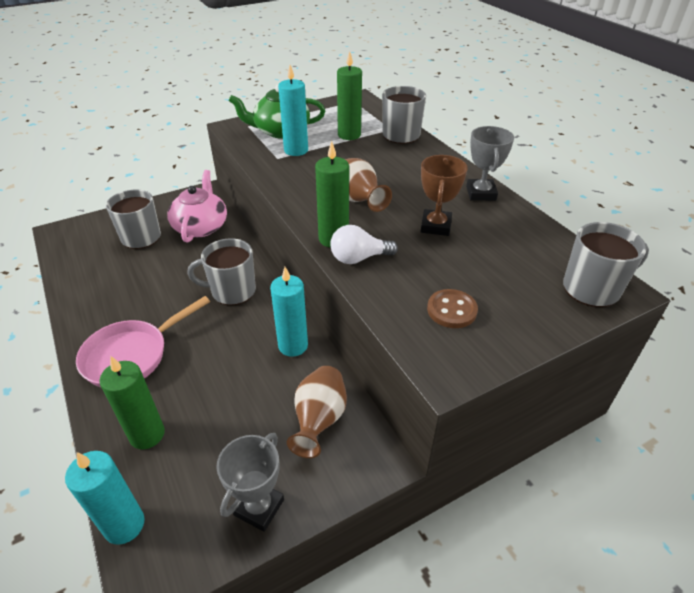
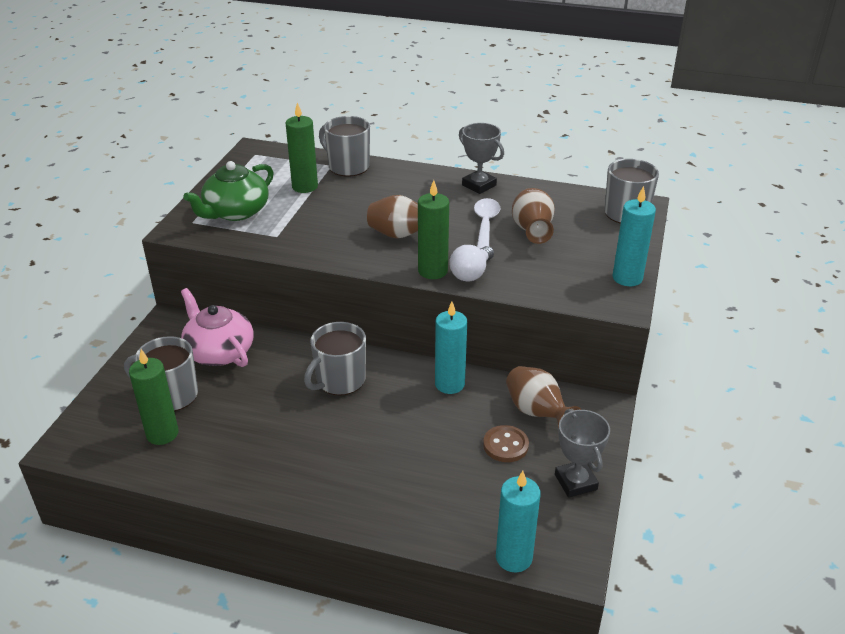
camera: 45 degrees left, 5 degrees down
pink pan [76,296,210,387] -> none
green candle [100,356,165,449] -> green candle moved to [129,349,179,445]
turquoise candle [278,65,308,156] -> turquoise candle moved to [613,186,656,286]
brown trophy [421,155,468,236] -> white spoon [474,198,500,249]
brown button [427,289,478,328] -> brown button moved to [483,425,529,462]
none -> brown vase [512,188,555,244]

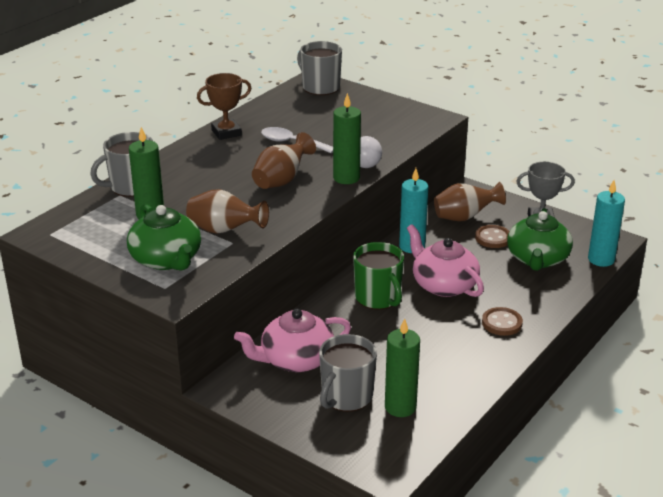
camera: 70 degrees left, 5 degrees down
grey mug [304,322,366,395] -> green mug [353,242,404,310]
grey trophy [459,123,504,194] -> brown trophy [197,73,252,140]
brown vase [512,188,555,244] -> brown vase moved to [186,189,269,234]
turquoise candle [613,186,656,286] -> none
none -> pink teapot [407,224,484,297]
none -> brown button [482,307,523,336]
none -> green teapot [507,208,573,271]

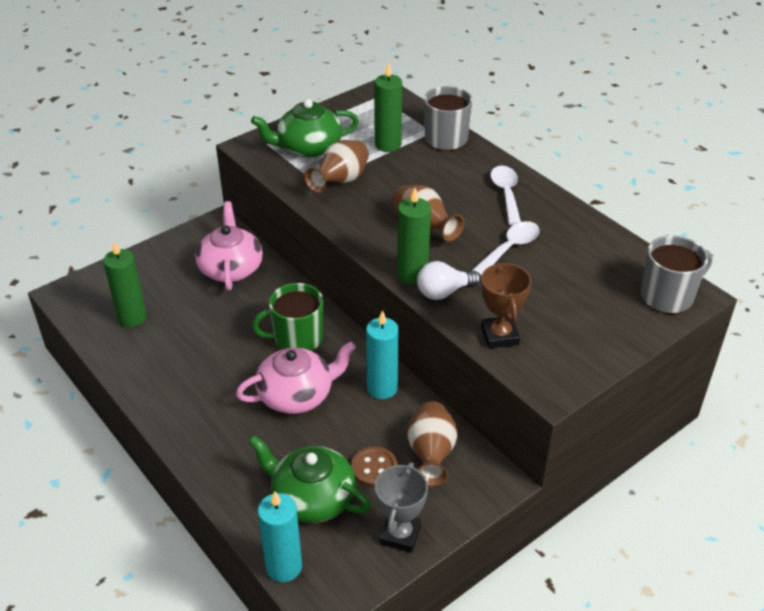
camera: 105 degrees right, 10 degrees up
brown trophy [197,73,252,140] -> brown trophy moved to [481,262,531,348]
grey mug [319,334,377,412] -> none
brown button [482,307,523,336] -> none
none -> white spoon [491,166,521,225]

